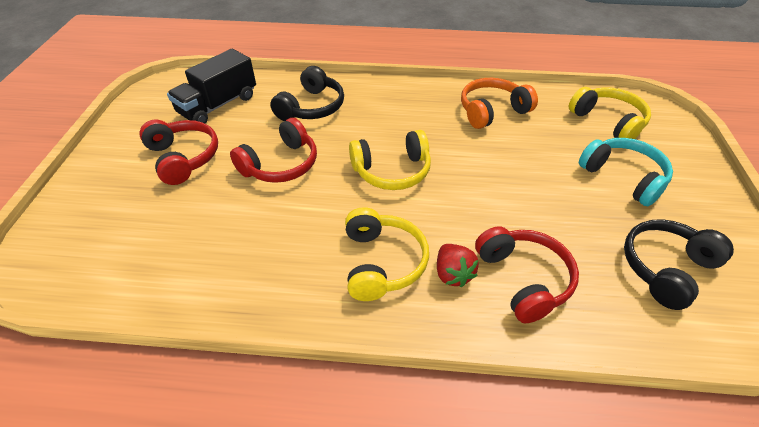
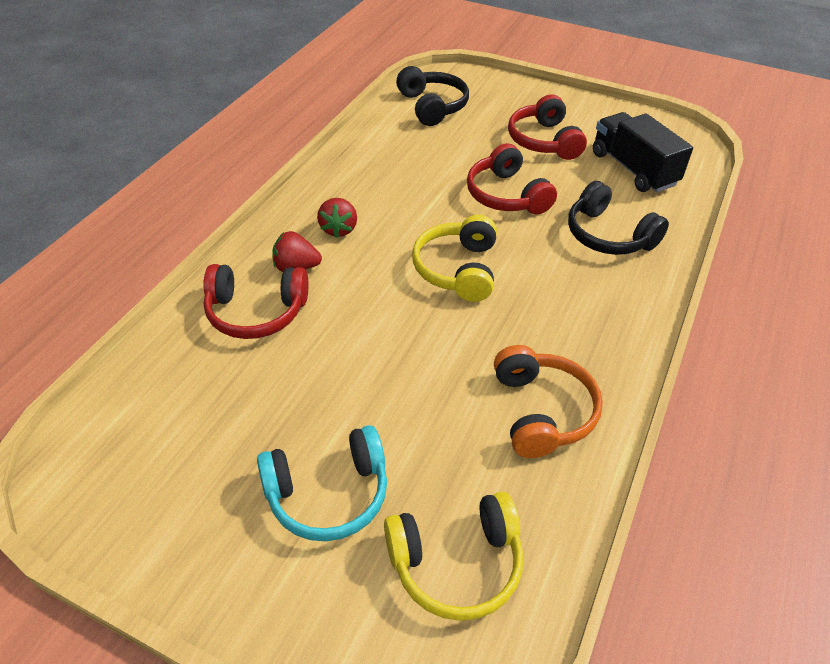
camera: 110 degrees right, 0 degrees up
red headphones [139,120,218,185] -> red headphones turned 90 degrees clockwise [508,94,587,160]
yellow headphones [345,207,429,301] -> red strawberry [317,198,357,238]
black headphones [624,219,734,310] -> black headphones moved to [396,66,469,126]

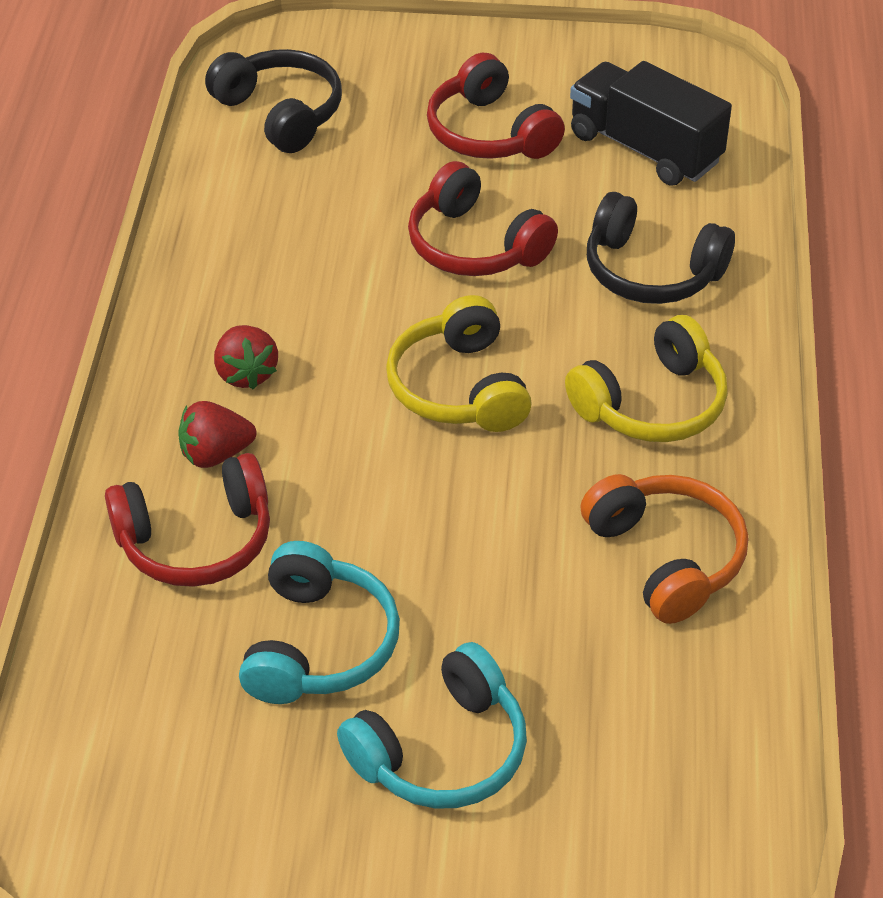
camera: 20 degrees left, 0 degrees up
yellow headphones [384,492,523,621] -> yellow headphones moved to [565,315,728,442]
none -> turquoise headphones [239,541,400,704]

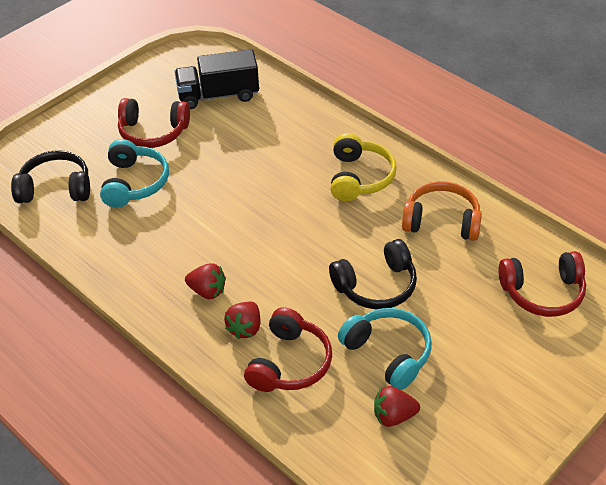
camera: 50 degrees left, 0 degrees up
turquoise headphones [337,642,527,809] -> turquoise headphones moved to [100,139,169,208]
yellow headphones [386,295,532,432] -> none
red headphones [408,161,558,276] -> red headphones moved to [499,251,586,317]
black headphones [587,192,735,304] -> black headphones moved to [329,239,417,310]
none -> red strawberry [374,386,420,427]

